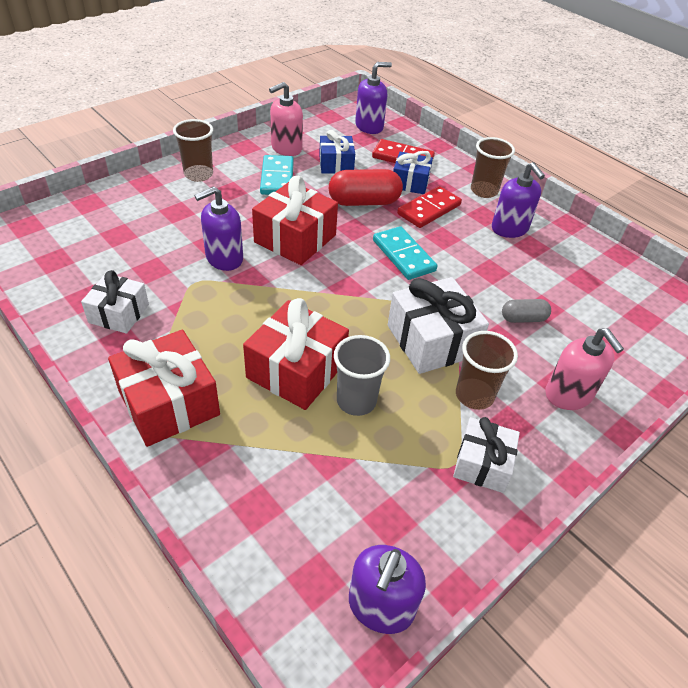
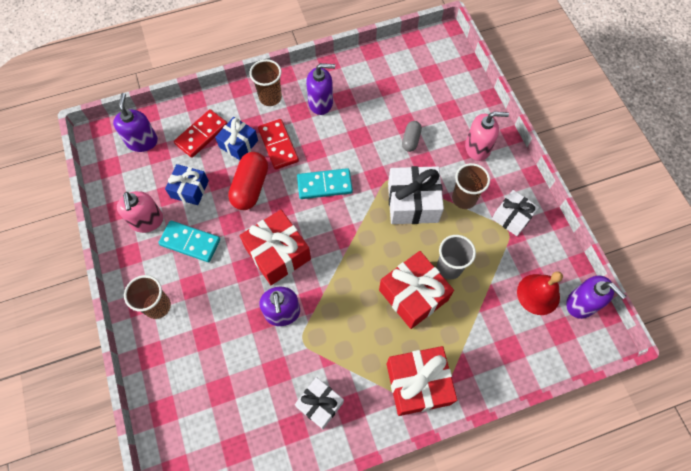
camera: 65 degrees left, 20 degrees up
none -> red bell [517,271,563,315]

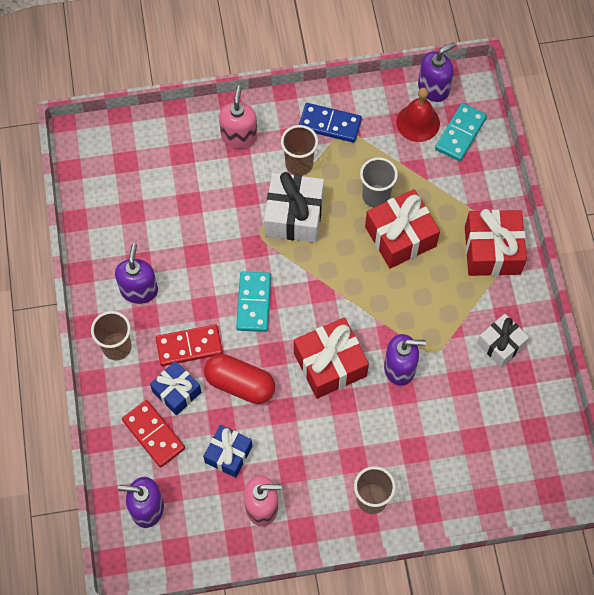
camera: 80 degrees left, 0 degrees up
turquoise domino [158,220,220,262] -> turquoise domino moved to [435,103,487,161]
grey capsule [402,121,422,152] -> none
white gift [492,190,539,236] -> blue domino [299,103,362,143]

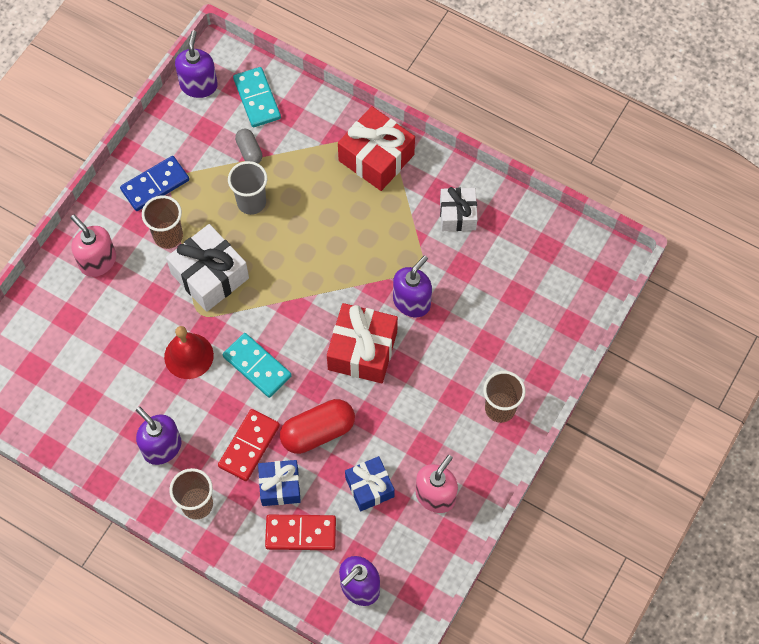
camera: 50 degrees left, 0 degrees up
red gift [365,189,440,268] -> none
red bell [396,87,440,142] -> red bell moved to [164,326,214,379]
none -> grey capsule [235,129,262,164]

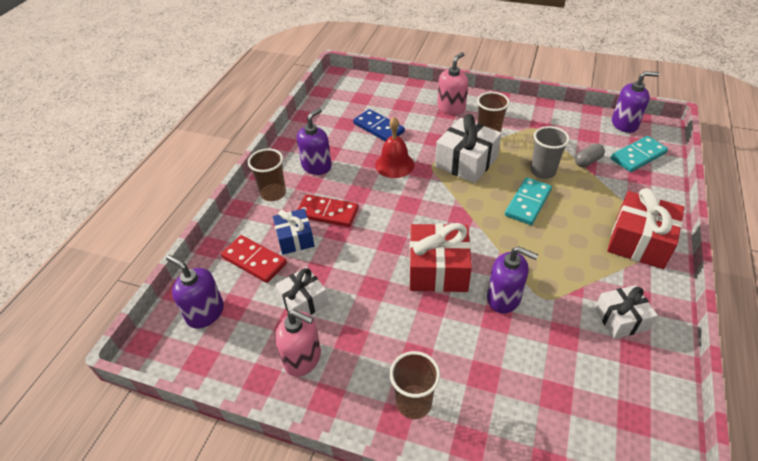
camera: 80 degrees right, 20 degrees down
blue domino [120,156,189,211] -> blue domino moved to [353,109,405,141]
turquoise domino [223,333,292,398] -> turquoise domino moved to [505,177,552,225]
red domino [265,515,336,550] -> red domino turned 45 degrees counterclockwise [221,235,287,283]
red capsule [280,399,355,454] -> none
blue gift [345,456,395,511] -> white gift [275,267,328,315]

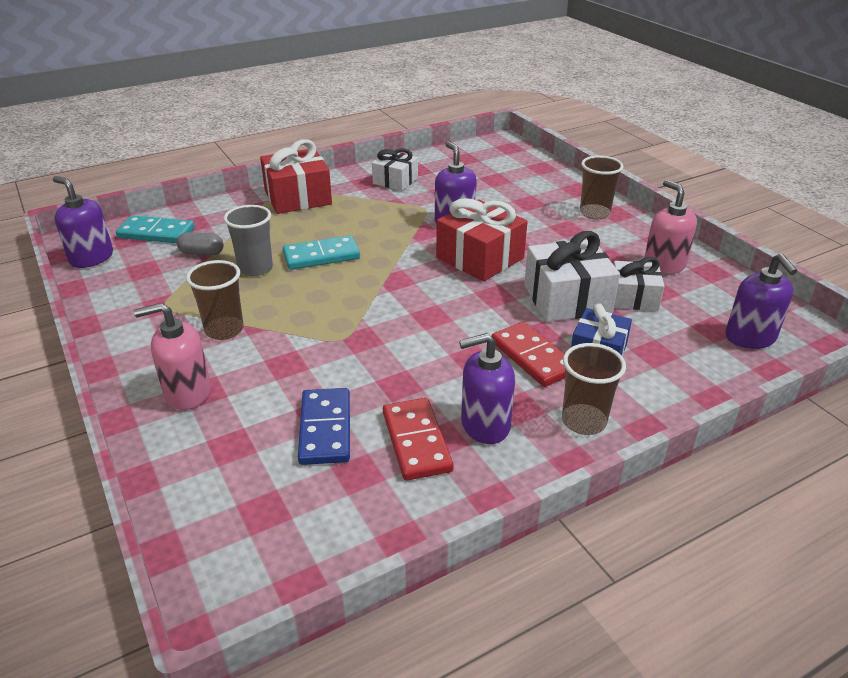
camera: 140 degrees left, 10 degrees down
red domino [221,235,287,283] -> red domino moved to [383,398,453,481]
red bell [375,117,415,178] -> none
white gift [435,114,502,183] -> white gift moved to [524,231,620,322]

